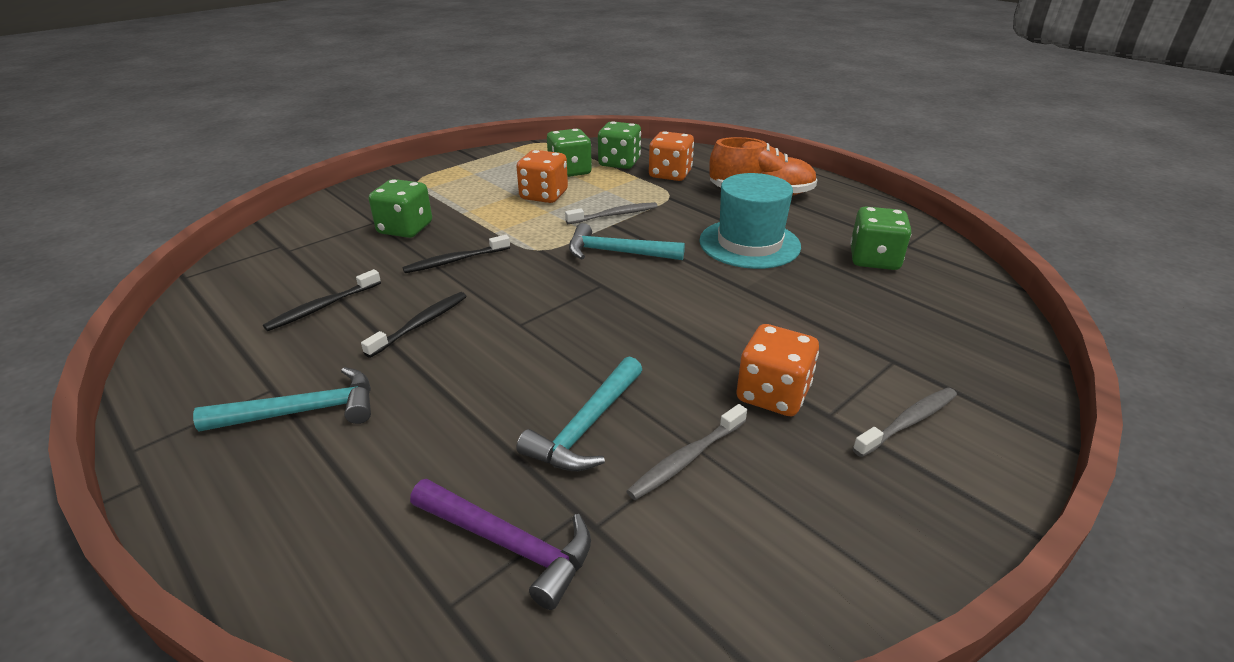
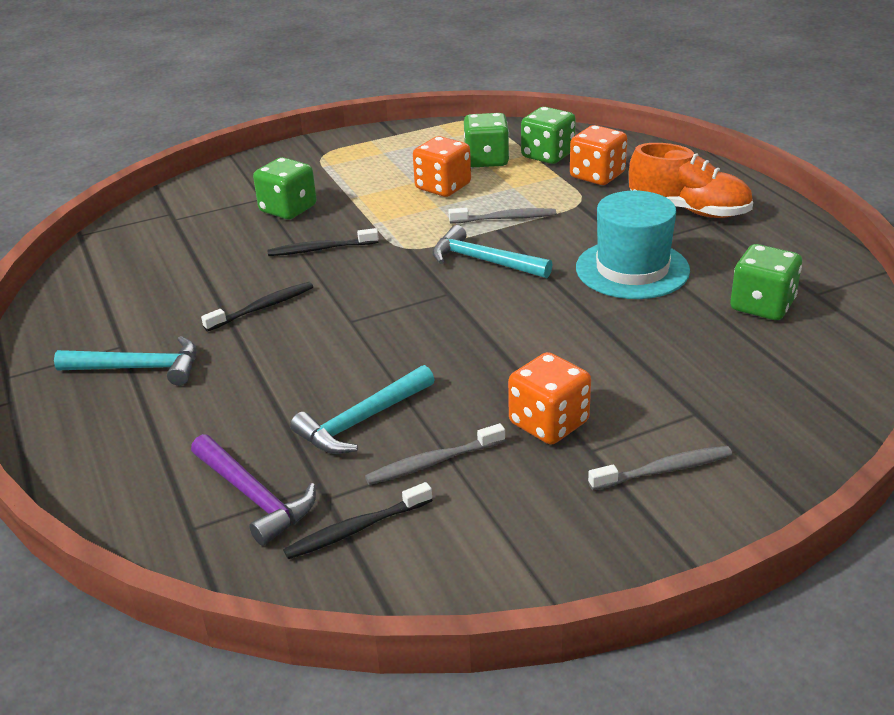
camera: 20 degrees right, 0 degrees up
black toothbrush [263,269,381,331] -> black toothbrush moved to [283,482,432,559]

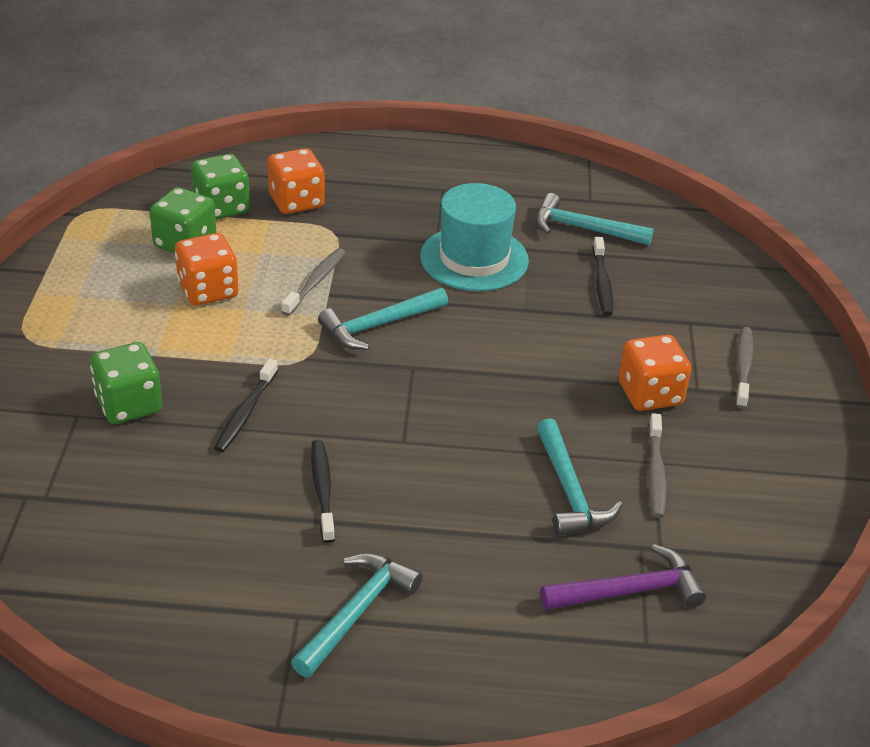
camera: 65 degrees left, 5 degrees up
black toothbrush [283,482,432,559] -> black toothbrush moved to [593,237,613,316]
orange shoe [629,143,753,218] -> none
green dice [730,244,802,320] -> turquoise hammer [535,193,654,246]

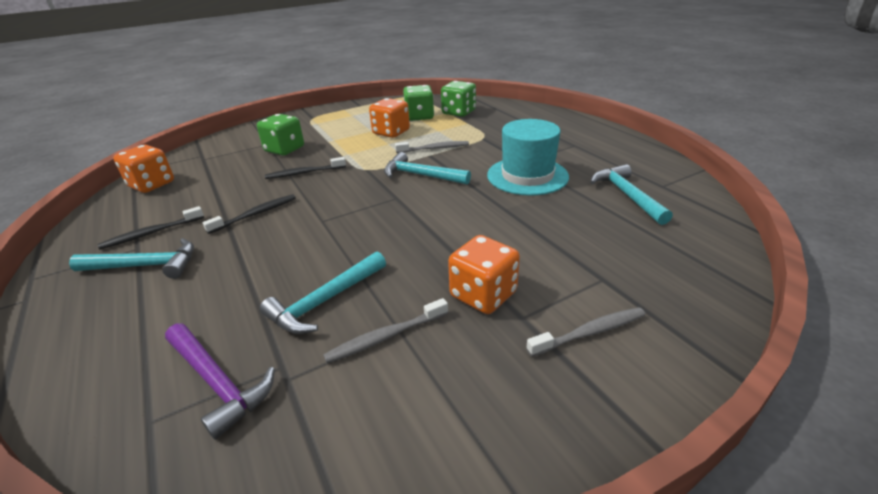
camera: 60 degrees right, 5 degrees down
orange dice [267,148,325,214] -> orange dice moved to [113,145,174,193]
black toothbrush [593,237,613,316] -> black toothbrush moved to [98,206,204,249]

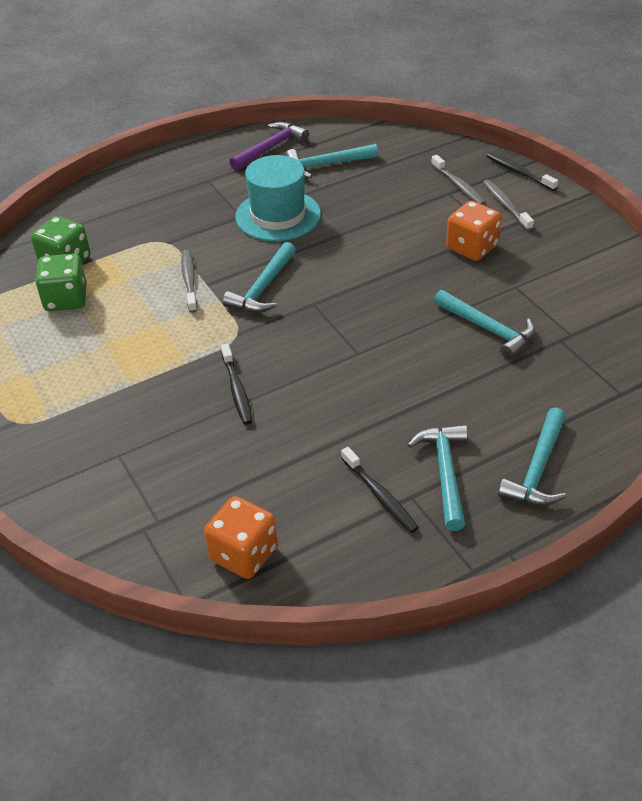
camera: 90 degrees left, 10 degrees up
purple hammer [165,323,275,440] -> purple hammer moved to [229,122,309,171]
black toothbrush [203,194,296,234] -> black toothbrush moved to [487,153,558,191]
green dice [257,114,304,156] -> none
grey toothbrush [323,298,448,363] -> grey toothbrush moved to [431,155,486,205]
orange dice [369,98,410,138] -> none
none -> turquoise hammer [498,407,566,506]

